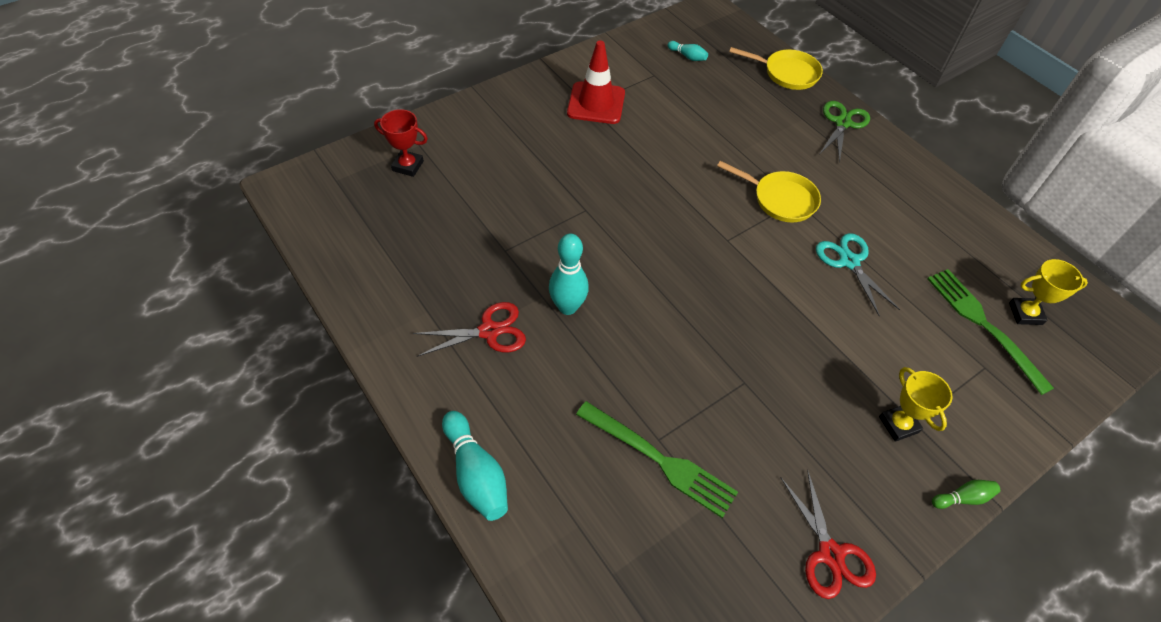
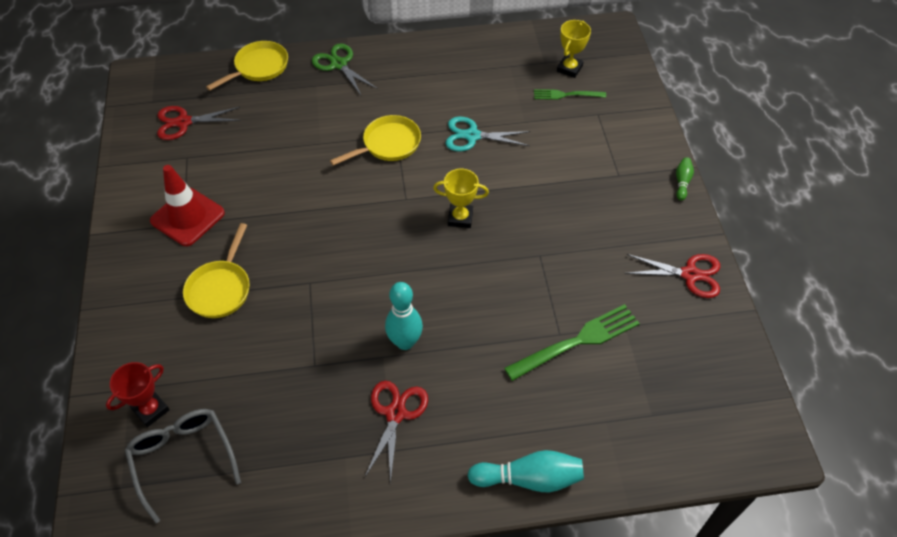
camera: 60 degrees left, 0 degrees up
turquoise bowling pin [667,41,708,61] -> red scissors [157,106,241,140]
yellow trophy [879,367,953,442] -> yellow trophy moved to [433,169,489,228]
green fork [927,269,1054,395] -> green fork [534,89,606,100], size x0.60
none -> grey glasses [125,409,241,523]
none -> yellow pan [183,223,250,318]

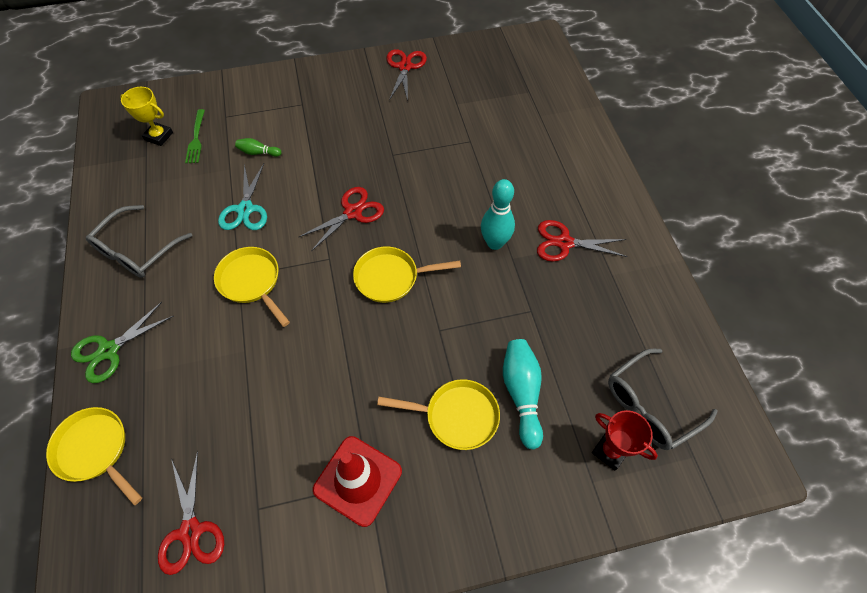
camera: 95 degrees left, 5 degrees up
yellow trophy [433,169,489,228] -> red scissors [299,187,384,251]
turquoise bowling pin [468,450,584,492] -> turquoise bowling pin moved to [503,339,543,450]
green fork [504,304,640,381] -> none
green bowling pin [676,157,694,201] -> green bowling pin moved to [235,138,281,157]
none -> grey glasses [86,205,193,278]
none -> yellow pan [353,246,461,303]

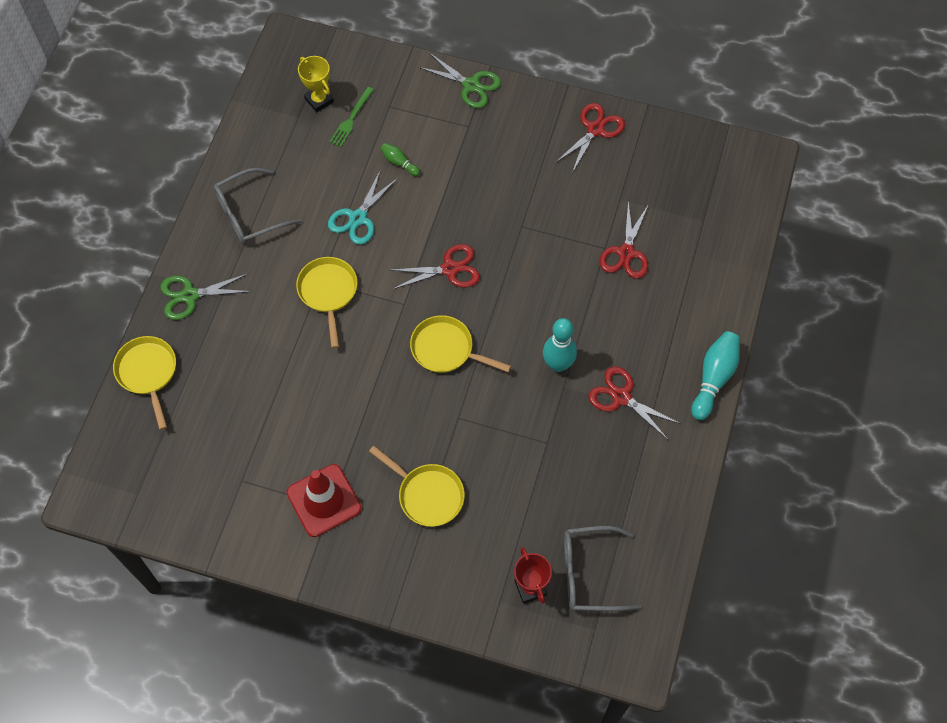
camera: 30 degrees right, 5 degrees up
red scissors [158,451,224,575] -> red scissors moved to [600,201,649,279]
turquoise bowling pin [503,339,543,450] -> turquoise bowling pin moved to [691,331,740,420]
none -> green scissors [418,53,501,108]

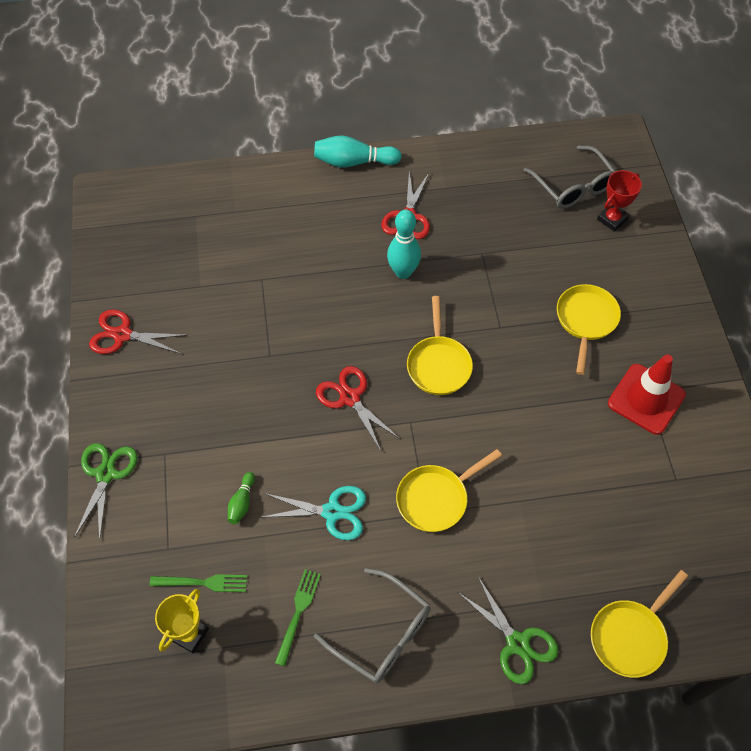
camera: 115 degrees left, 5 degrees down
red scissors [600,201,649,279] -> none
none -> green fork [275,569,321,666]

